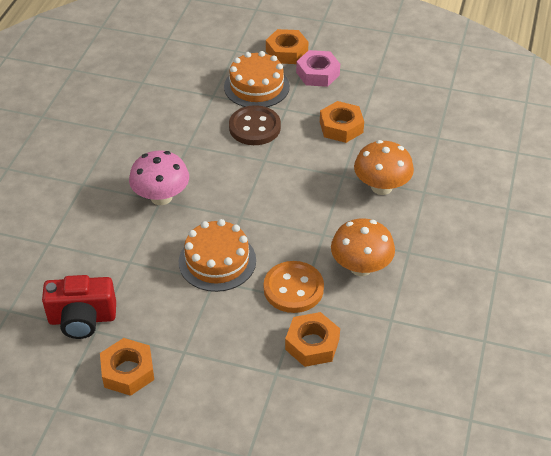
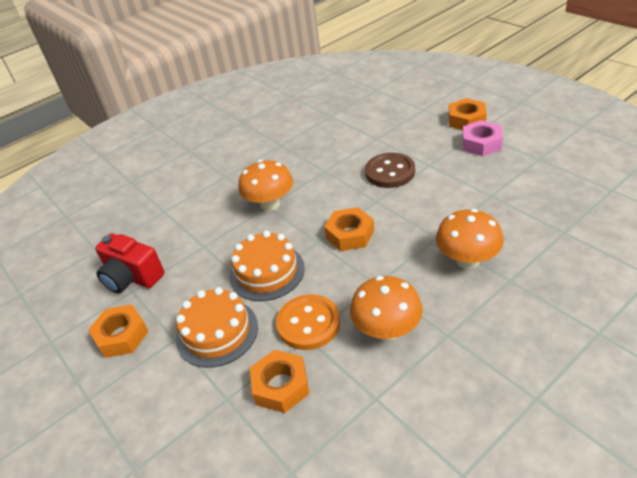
camera: 40 degrees right, 5 degrees down
pink mushroom [129,151,189,205] -> orange mushroom [238,160,293,211]
orange cake [224,51,290,107] -> orange cake moved to [176,287,258,368]
orange nut [320,101,364,143] -> orange nut moved to [324,207,374,251]

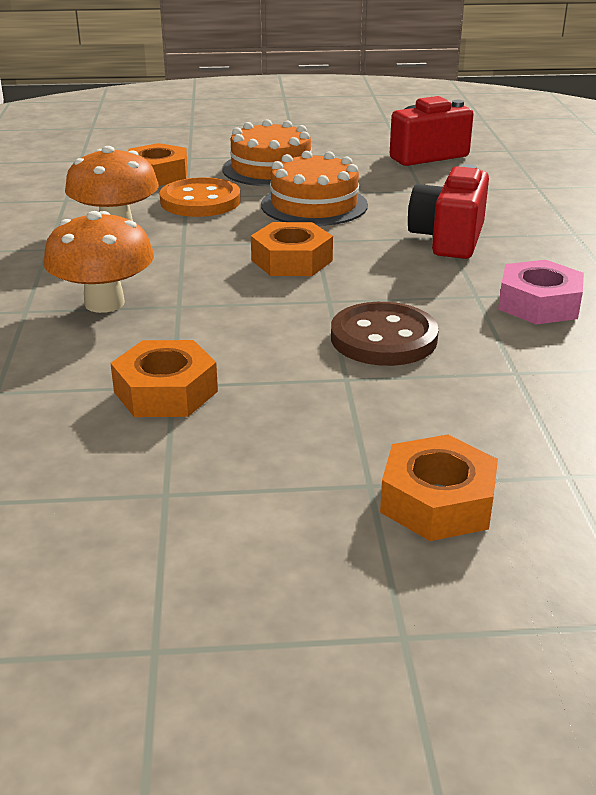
camera: 120 degrees right, 10 degrees down
orange nut [88,304,149,358] -> orange nut moved to [110,340,218,417]
orange mushroom [238,160,293,211] -> red camera [408,164,489,259]
pink nut [462,120,503,156] -> pink nut moved to [498,260,584,325]

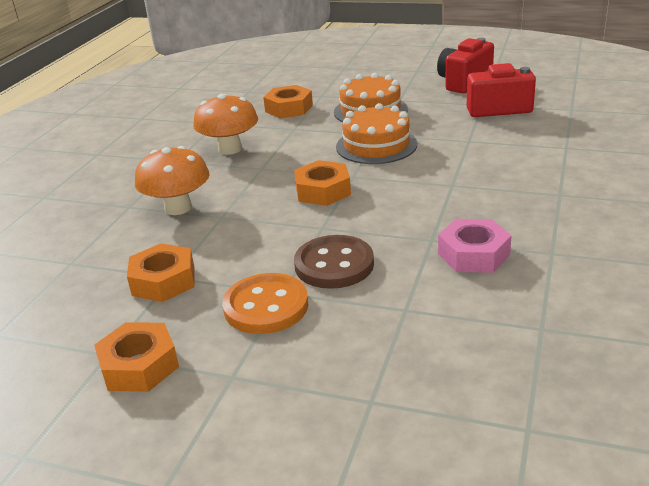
camera: 25 degrees right, 0 degrees up
orange button [160,177,241,217] -> orange button moved to [222,273,308,334]
orange nut [380,435,498,541] -> orange nut moved to [94,322,179,392]
red camera [408,164,489,259] -> red camera moved to [437,38,494,93]

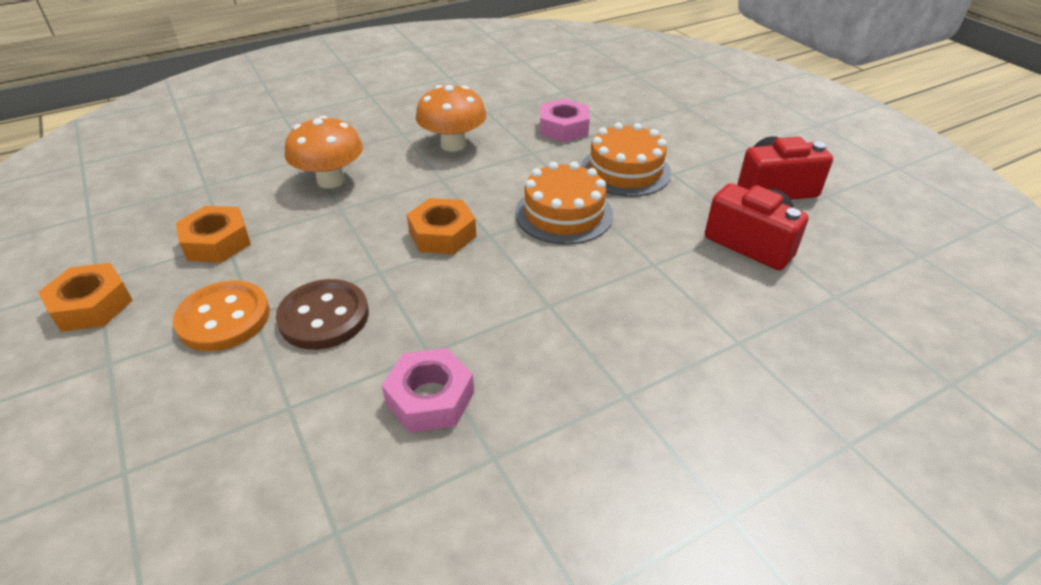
camera: 40 degrees right, 10 degrees up
orange nut [263,85,313,118] -> pink nut [540,99,590,142]

